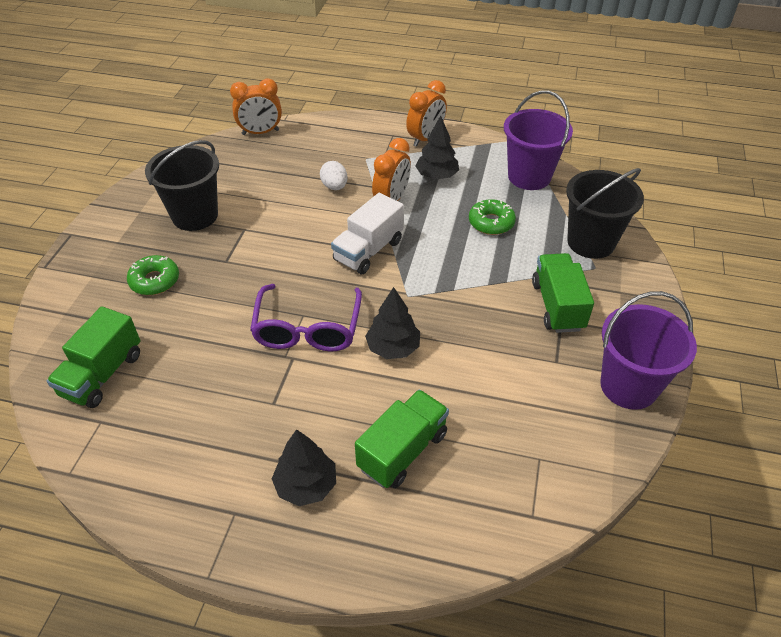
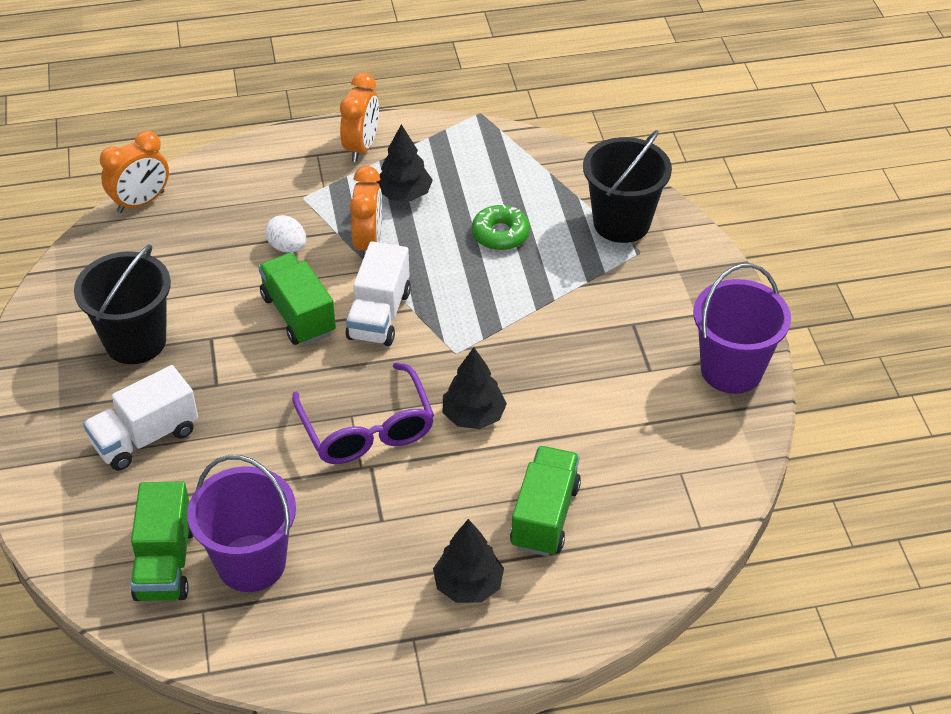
camera: 25 degrees left, 0 degrees up
green donut [127,255,179,295] -> white truck [83,365,198,471]
purple bucket [504,90,573,190] -> purple bucket moved to [187,455,296,592]
green truck [532,253,594,333] -> green truck moved to [258,253,336,345]

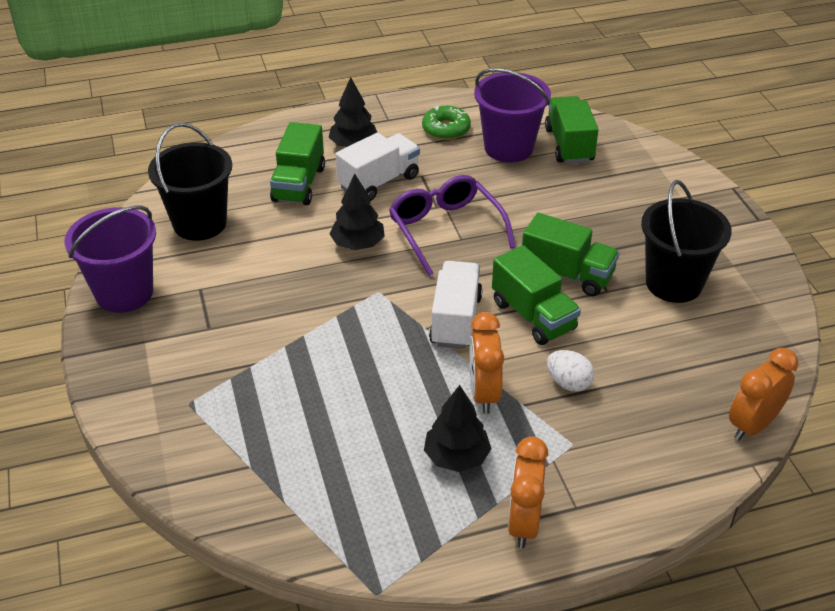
camera: 175 degrees right, 5 degrees down
white truck [83,365,198,471] -> white truck moved to [336,132,420,201]
green donut [472,204,530,250] -> green donut moved to [422,106,471,140]
black bucket [583,130,672,243] -> black bucket moved to [148,123,232,241]
none -> green truck [522,213,619,296]

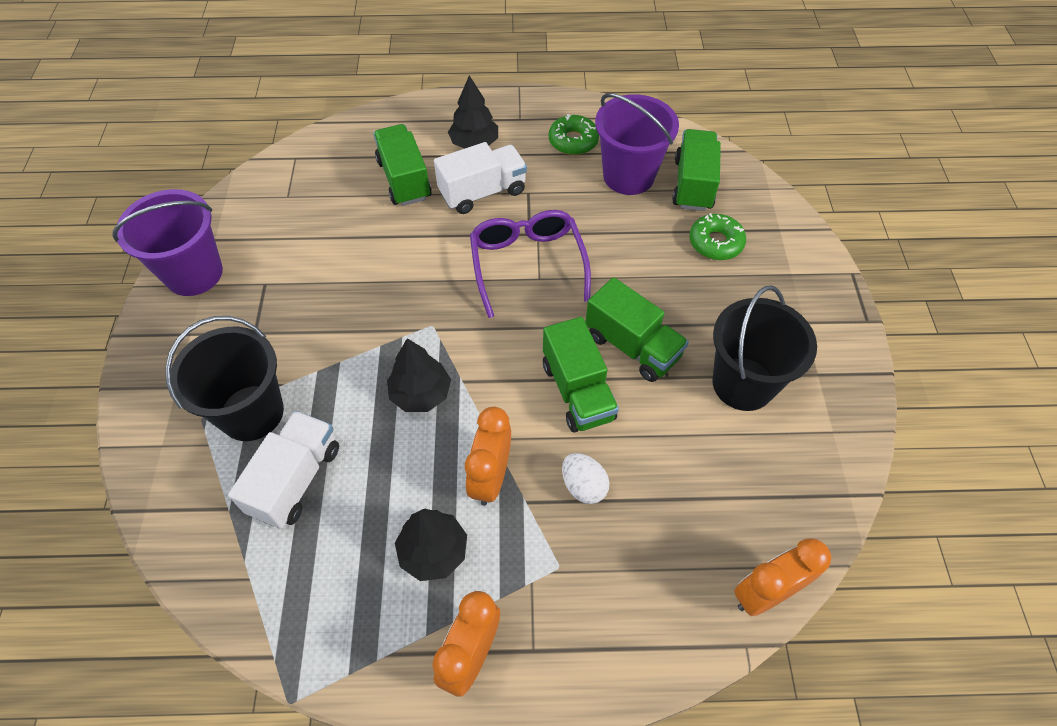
camera: 15 degrees right, 15 degrees up
black bucket [148,123,232,241] -> black bucket moved to [165,316,284,441]
green truck [270,122,325,205] -> green truck turned 135 degrees clockwise [373,124,432,206]
black tree [329,174,385,250] -> black tree moved to [387,338,451,412]
white truck [429,261,483,349] -> white truck moved to [228,411,339,529]
none -> green donut [689,213,746,260]

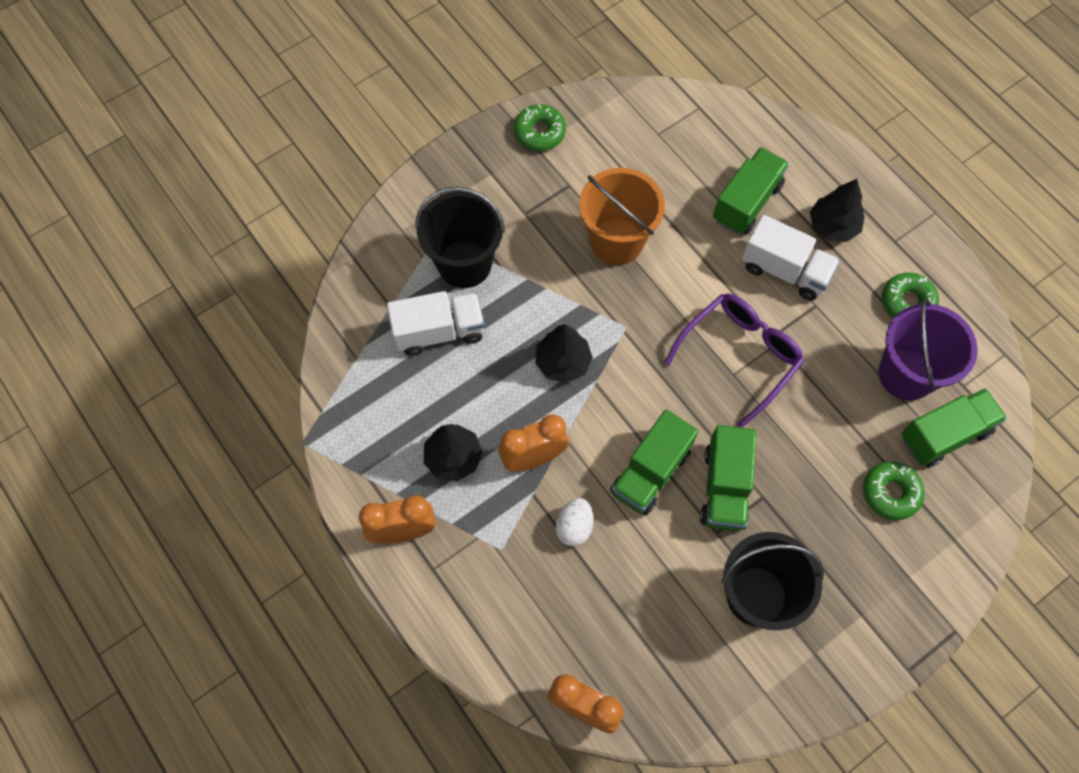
camera: 55 degrees right, 10 degrees up
purple bucket [112,189,223,296] -> green donut [514,104,566,151]
none -> orange bucket [579,168,665,265]

